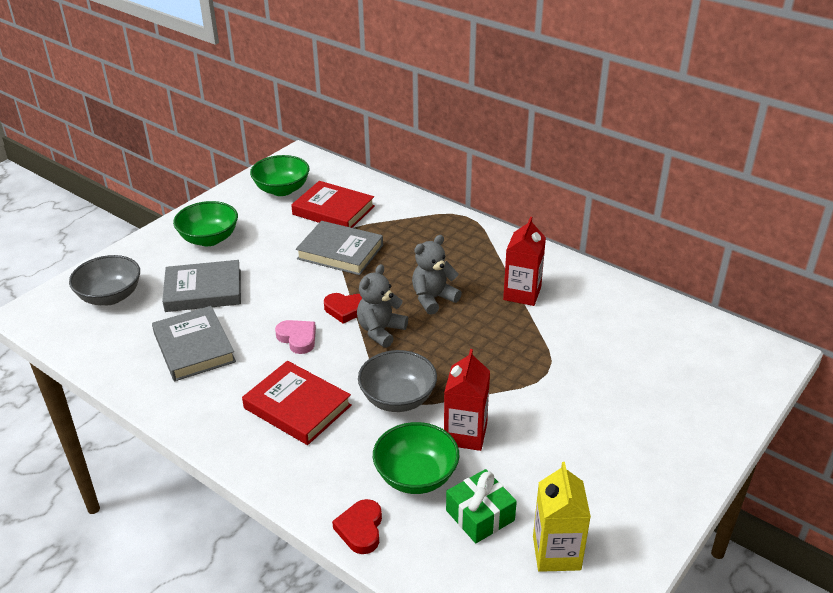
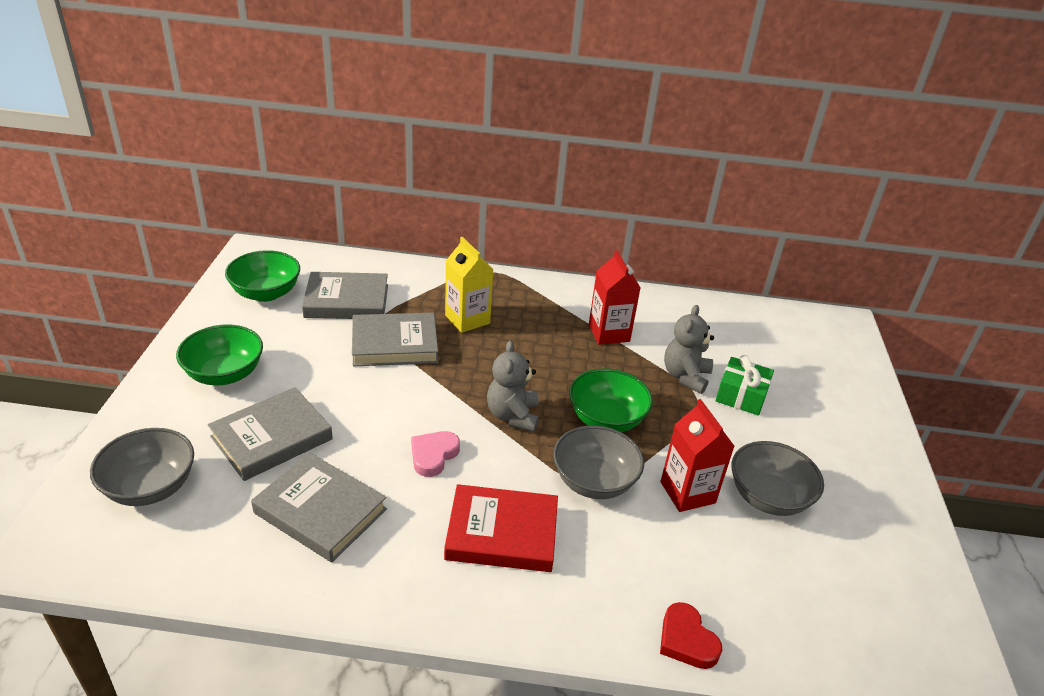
camera: 35 degrees left, 0 degrees up
pink heart [275,320,316,354] -> pink heart turned 75 degrees counterclockwise [411,431,460,477]
red book [291,181,375,228] -> grey book [302,272,388,319]
red heart [324,293,362,324] -> none
green bowl [373,422,459,494] -> green bowl moved to [569,368,653,432]
grey teddy bear [412,235,462,315] -> grey teddy bear moved to [664,305,714,394]
green gift [446,469,517,543] -> green gift moved to [716,355,774,416]
yellow carton [533,462,591,572] -> yellow carton moved to [445,237,494,333]
none -> grey bowl [731,441,824,516]

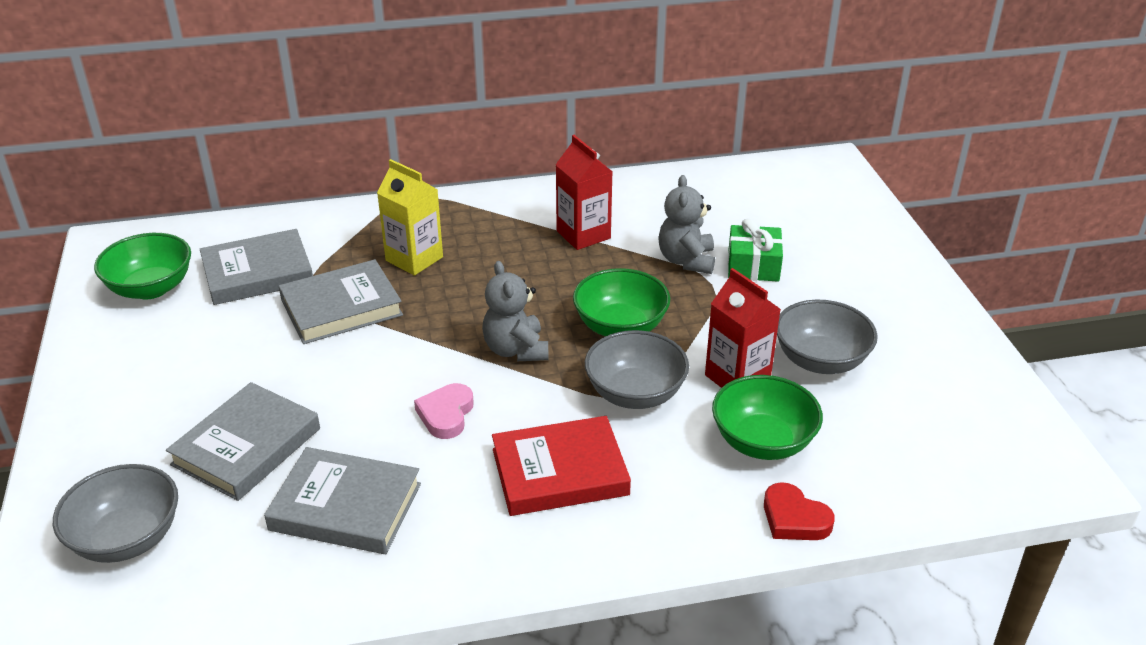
camera: 15 degrees left, 0 degrees up
green bowl [176,325,263,385] -> green bowl moved to [712,375,823,460]

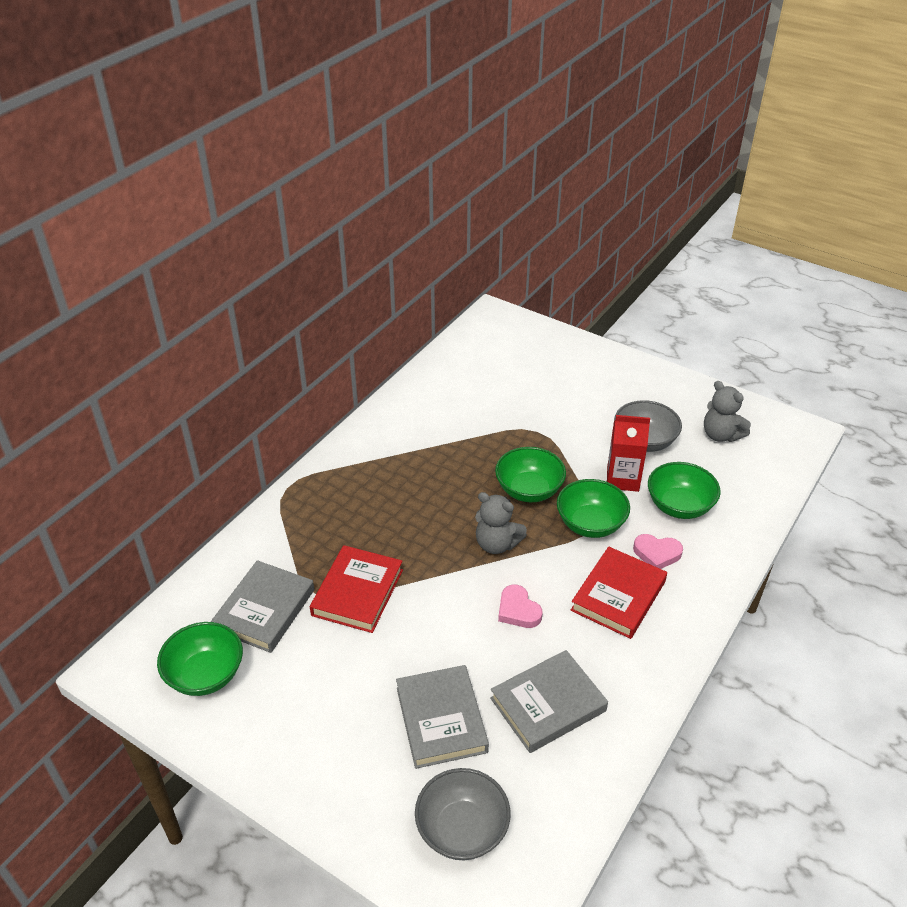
camera: 45 degrees left, 5 degrees up
grey book [279,259,403,344] -> red book [310,545,403,633]
yellow carton [377,159,443,275] -> none
red carton [555,135,613,250] -> none
grey bowl [585,330,689,409] -> green bowl [557,479,630,538]
grey teddy bear [658,175,715,274] -> grey teddy bear moved to [704,381,751,442]
green gift [728,218,783,282] -> none
red heart [764,482,835,540] -> none
none -> pink heart [633,534,683,569]

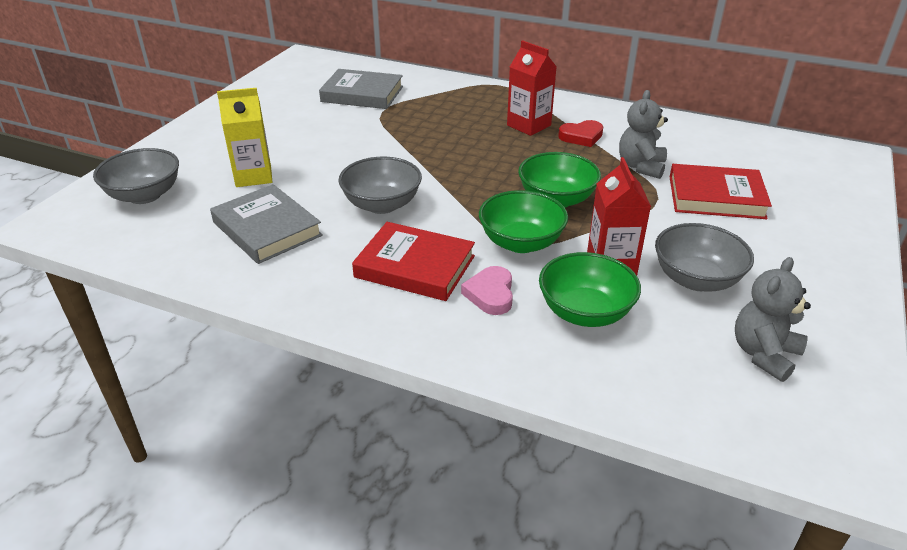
camera: 80 degrees right, 5 degrees down
green bowl [157,622,243,696] -> none
red book [310,545,403,633] -> red book moved to [669,164,772,219]
grey book [396,665,489,769] -> yellow carton [217,88,272,187]
grey teddy bear [475,492,527,554] -> grey teddy bear moved to [619,90,668,179]
pink heart [498,585,542,628] -> grey bowl [338,156,422,214]
none -> red carton [507,40,557,136]
none -> red heart [558,120,603,147]

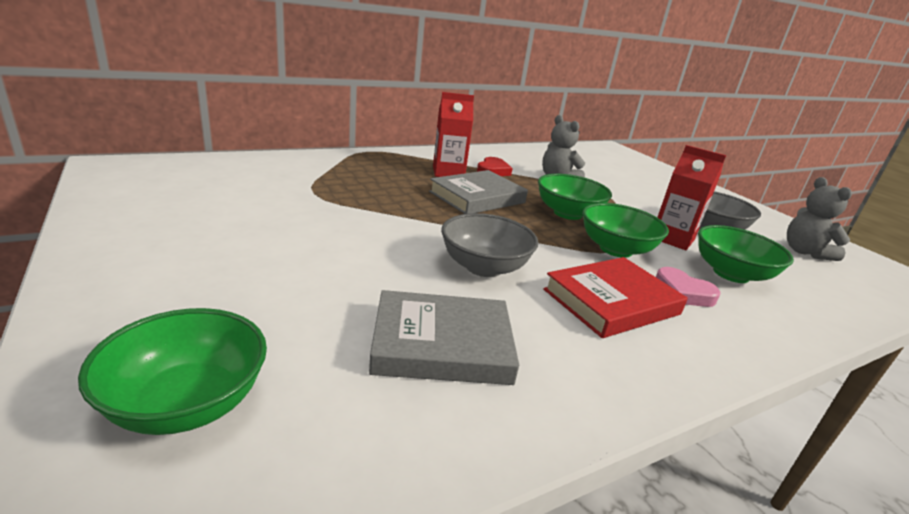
camera: 55 degrees left, 10 degrees down
grey bowl [93,148,179,204] -> green bowl [78,308,267,435]
yellow carton [217,88,272,187] -> none
grey book [319,69,403,109] -> grey book moved to [429,170,528,214]
red book [669,164,772,219] -> none

